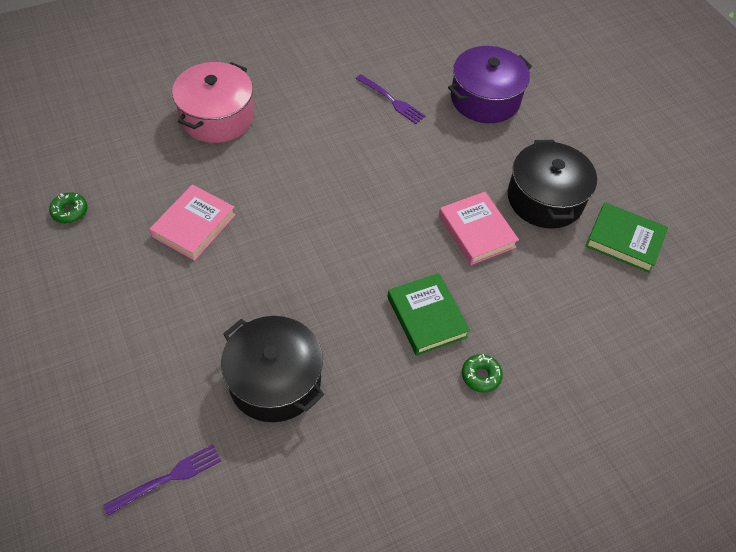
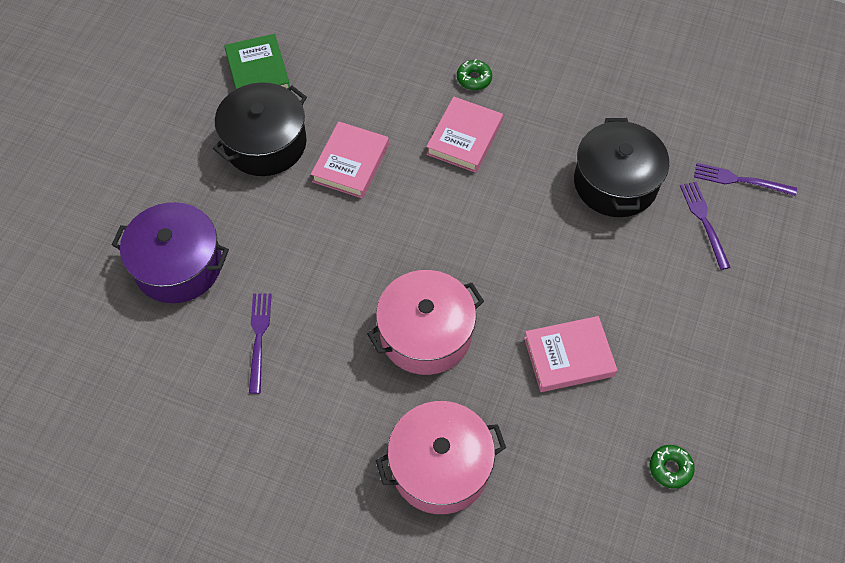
camera: 130 degrees left, 5 degrees up
green book [388,273,470,356] -> pink book [426,97,503,173]
none -> pink pot [367,270,484,375]
none -> purple fork [680,182,731,270]

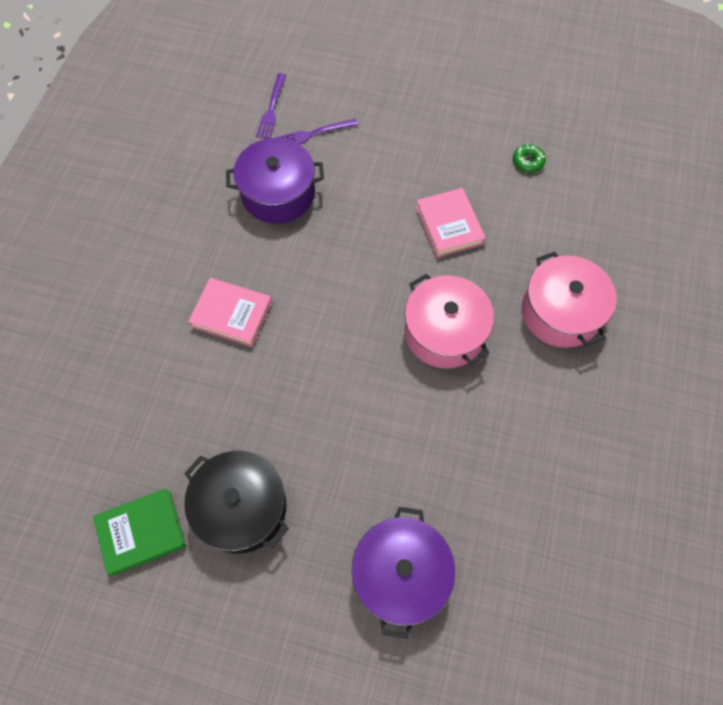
camera: 95 degrees left, 5 degrees up
purple fork [249,293,272,394] -> none
pink book [311,121,389,199] -> none
green donut [457,59,492,90] -> none
black pot [574,118,669,217] -> purple pot [226,138,324,224]

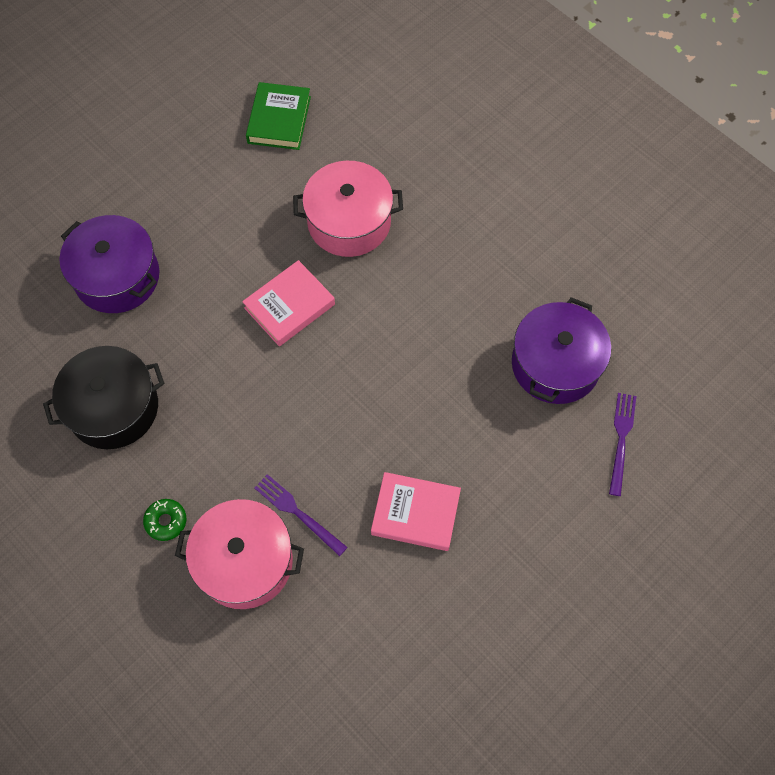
camera: 120 degrees right, 0 degrees up
black pot [184,451,289,554] -> black pot moved to [43,346,164,449]
pink book [188,278,272,347] -> pink book moved to [242,260,335,346]
purple fork [256,73,286,139] -> purple fork moved to [254,474,347,556]
pink pot [404,273,494,369] -> pink pot moved to [293,161,403,257]
green donut [513,143,546,173] -> green donut moved to [143,499,186,541]

